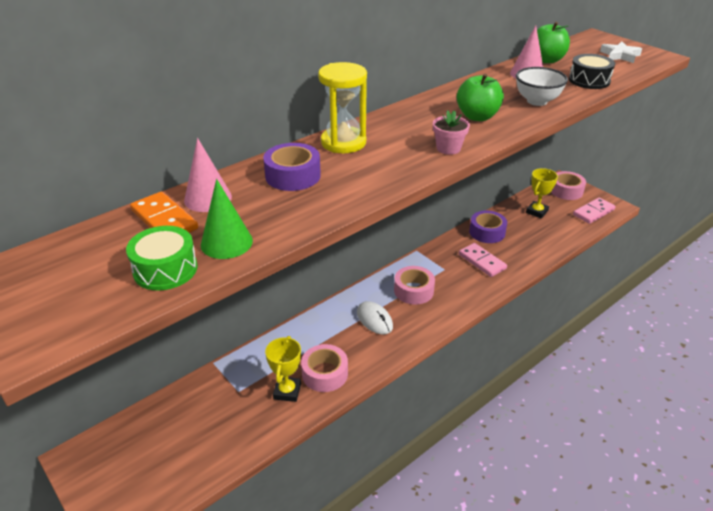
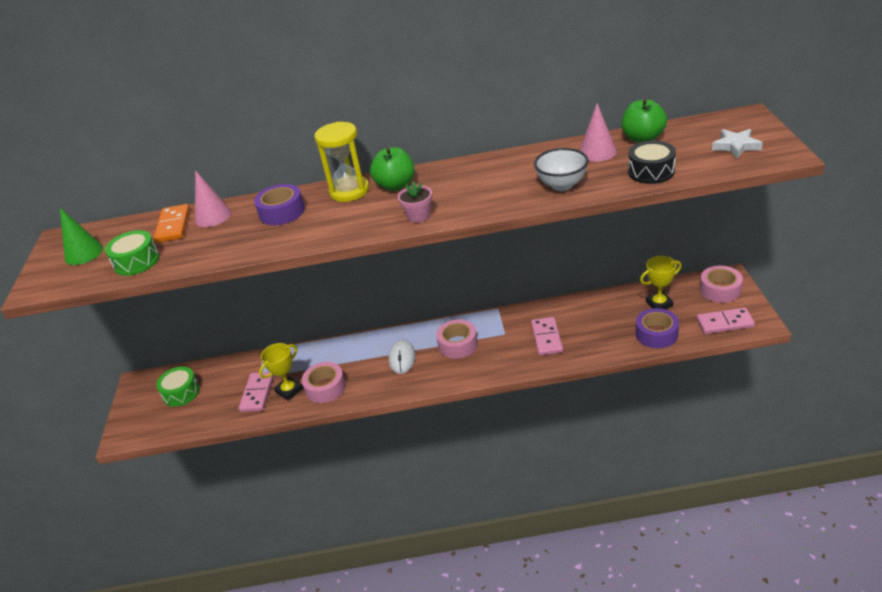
camera: 40 degrees right, 0 degrees up
green cone [201,179,253,259] -> green cone moved to [60,208,103,265]
green apple [457,74,504,121] -> green apple moved to [370,147,414,191]
purple tape [469,211,507,243] -> purple tape moved to [636,308,679,349]
none -> green drum [156,367,200,407]
none -> pink domino [239,372,274,412]

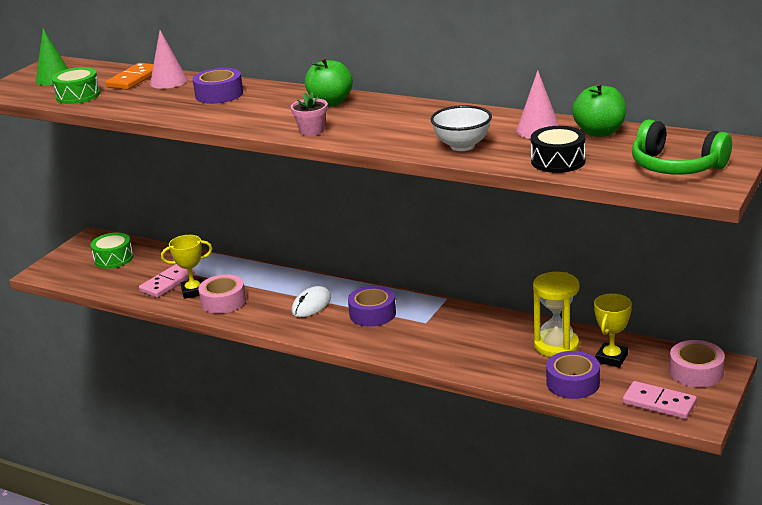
camera: 30 degrees right, 10 degrees down
yellow hourglass [314,122,369,202] -> yellow hourglass moved to [533,272,579,357]
pink tape [436,319,478,359] -> purple tape [348,286,396,327]
pink domino [531,317,563,356] -> none
yellow trophy [640,256,682,309] -> yellow trophy turned 75 degrees counterclockwise [594,293,632,367]
white star [712,129,763,159] -> green headphones [632,119,732,175]

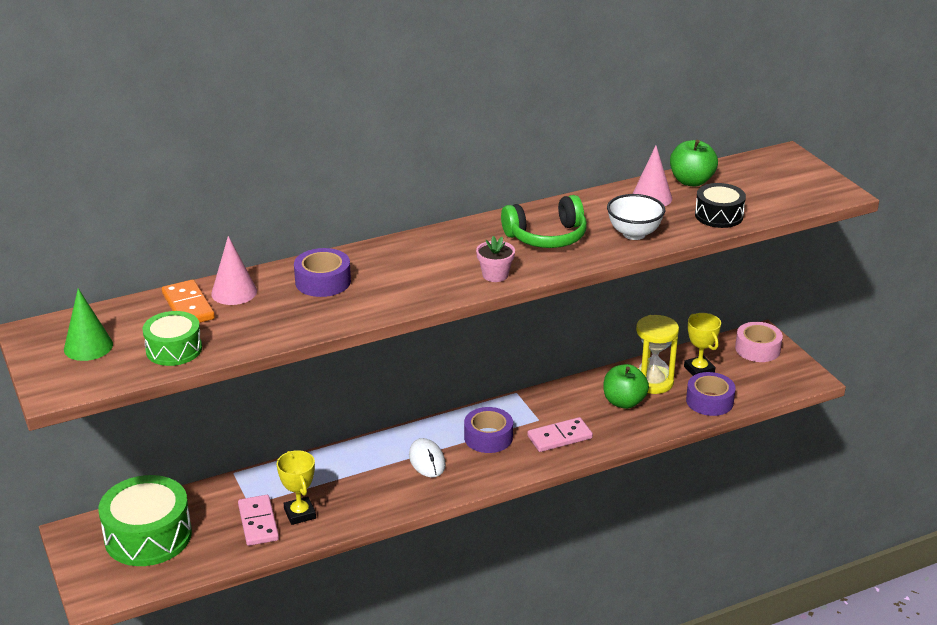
camera: 55 degrees left, 5 degrees up
green drum [91,233,133,269] -> green drum [98,475,192,566], size x1.73
yellow trophy [161,235,213,299] -> yellow trophy turned 45 degrees counterclockwise [277,450,316,525]
pink tape [198,274,246,314] -> none
green apple [305,58,353,107] -> green apple moved to [604,364,649,409]
pink domino [622,381,697,419] -> pink domino moved to [527,417,593,452]
green headphones [632,119,732,175] -> green headphones moved to [501,195,587,248]

